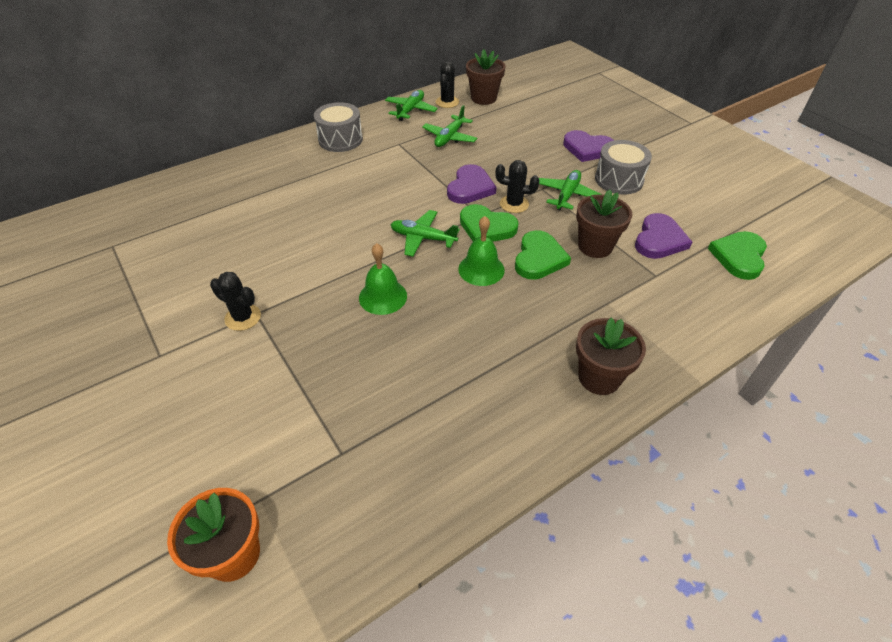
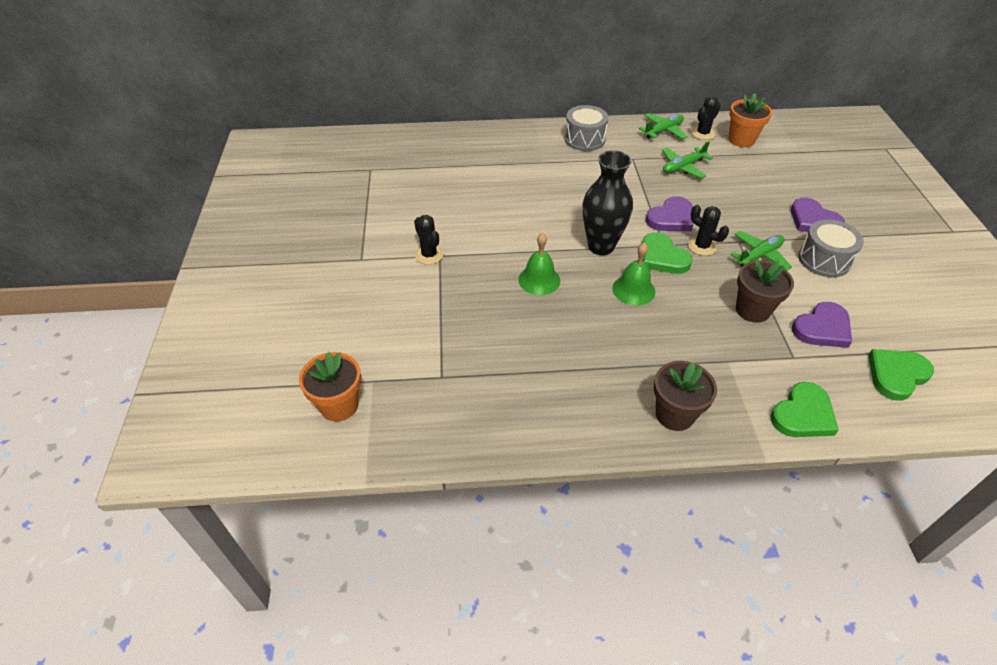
camera: 30 degrees right, 0 degrees up
green plane [390,210,460,257] -> black vase [583,150,633,255]
brown flower pot [466,49,505,105] -> orange flower pot [729,93,772,147]
green heart [515,230,571,280] -> green heart moved to [770,382,839,437]

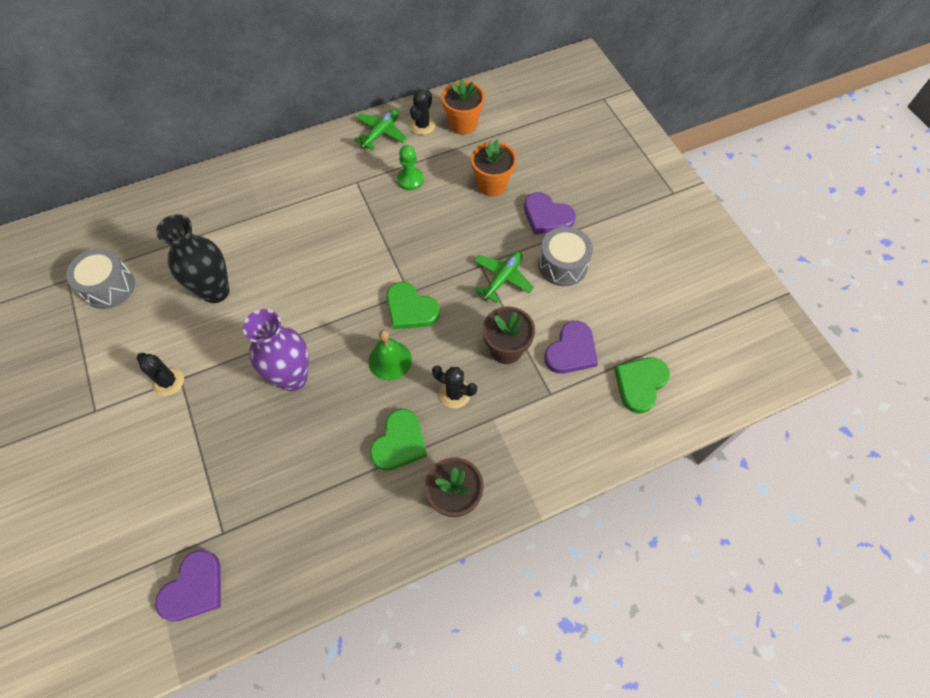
camera: 20 degrees left, 15 degrees up
orange flower pot [299,352,361,421] -> orange flower pot moved to [471,140,517,197]
green bell [518,233,560,295] -> purple vase [243,309,309,391]
grey drum [564,105,609,151] -> grey drum moved to [66,248,135,309]
black vase [583,150,633,255] -> black vase moved to [156,214,229,303]
purple heart [646,196,693,231] -> purple heart moved to [155,550,221,621]
green plane [662,141,713,178] -> green pawn [397,145,424,191]
black cactus [688,205,729,256] -> black cactus moved to [432,365,477,408]
green heart [770,382,839,437] -> green heart moved to [370,409,427,471]

